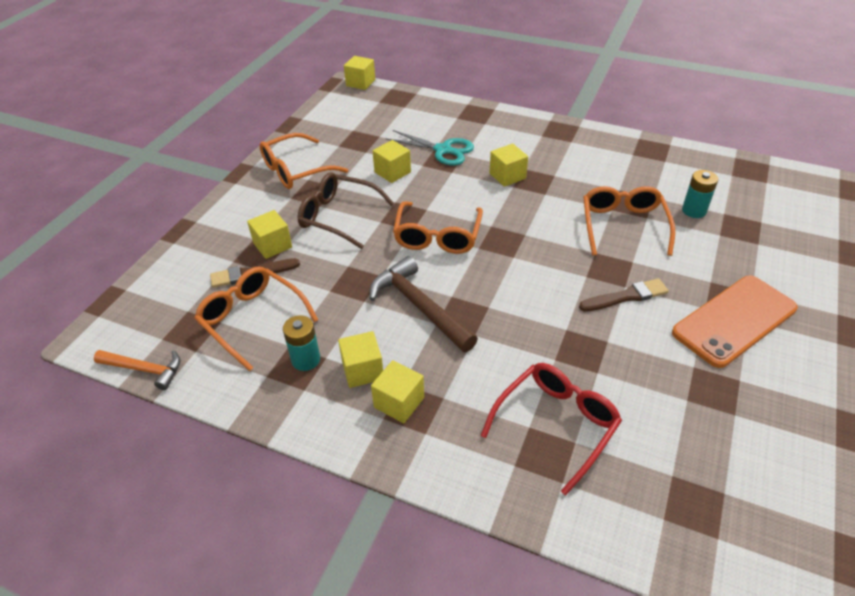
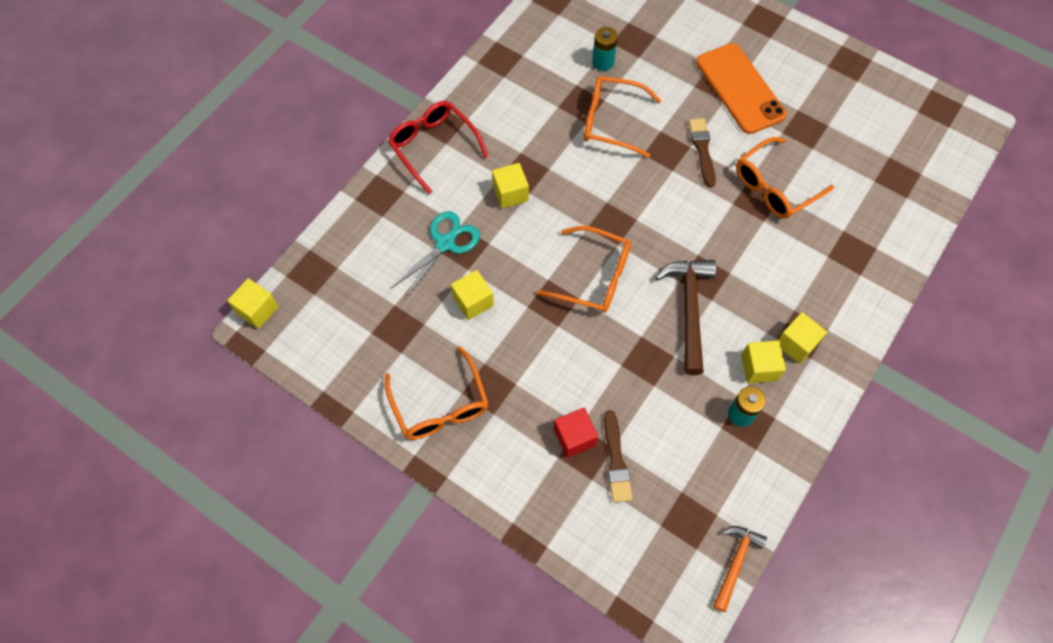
camera: 80 degrees left, 20 degrees up
orange glasses [194,267,318,371] -> orange glasses moved to [736,137,834,219]
yellow cube [247,210,292,259] -> red cube [554,408,598,458]
brown glasses [298,172,394,249] -> none
brown hammer [369,256,478,352] -> brown hammer turned 120 degrees clockwise [656,260,716,375]
red glasses [481,363,622,495] -> red glasses moved to [388,101,489,194]

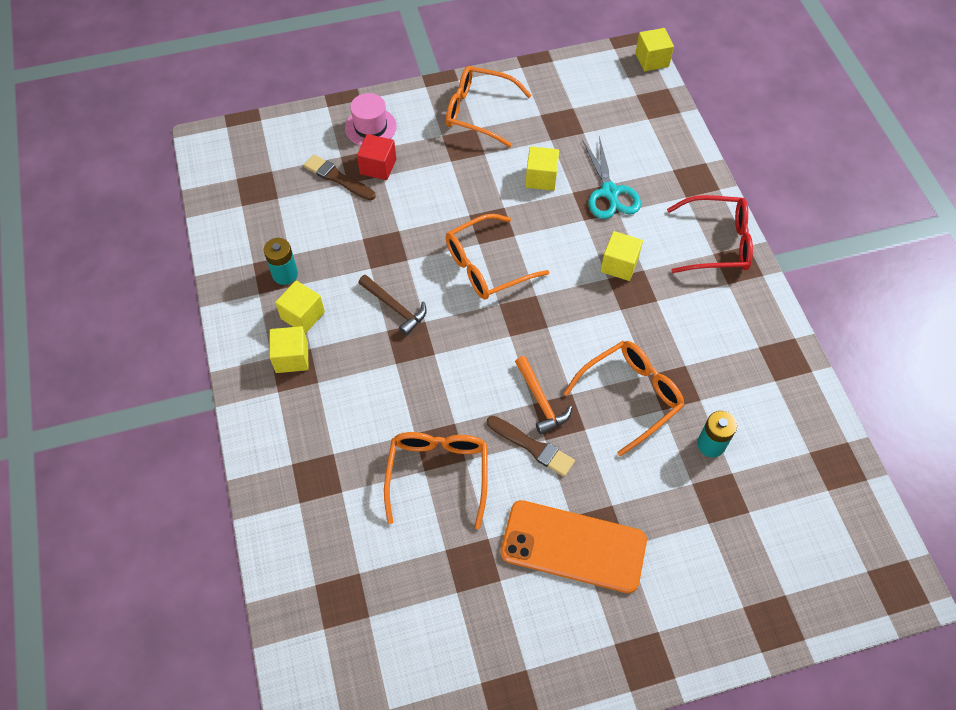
camera: 130 degrees right, 5 degrees down
brown hammer [656,260,716,375] -> brown hammer [359,275,427,336], size x0.63
orange hammer [713,526,767,612] -> orange hammer moved to [515,356,572,435]
none -> pink hat [345,93,397,146]

